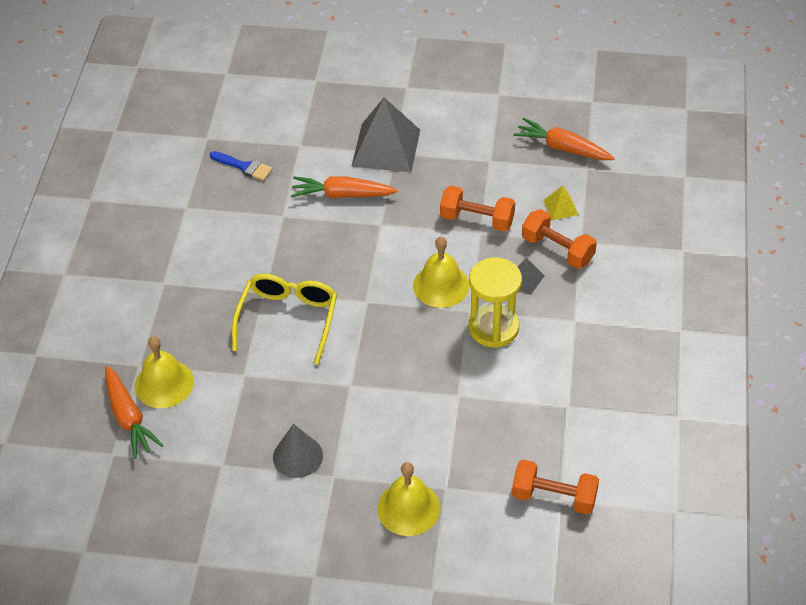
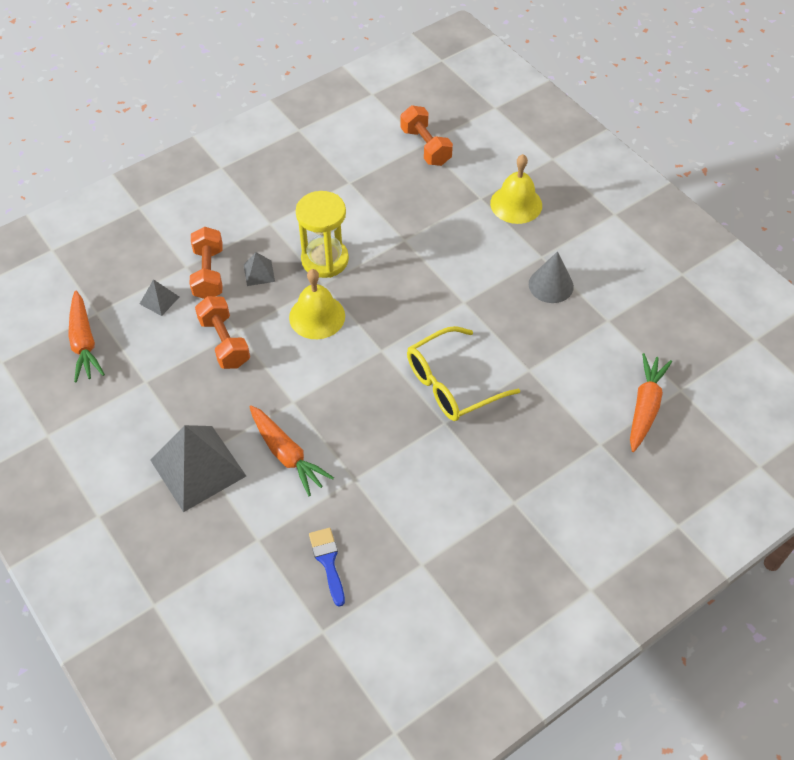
camera: 135 degrees left, 5 degrees up
yellow bell [135,336,194,408] -> none
yellow pyramid [543,186,579,220] -> grey pyramid [140,279,179,316]

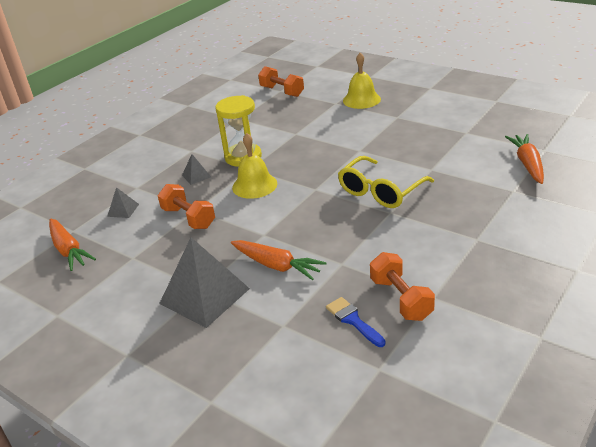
camera: 15 degrees left, 20 degrees down
orange dumbbell [190,227,223,299] -> orange dumbbell moved to [370,252,435,321]
grey cone [529,251,574,303] -> none

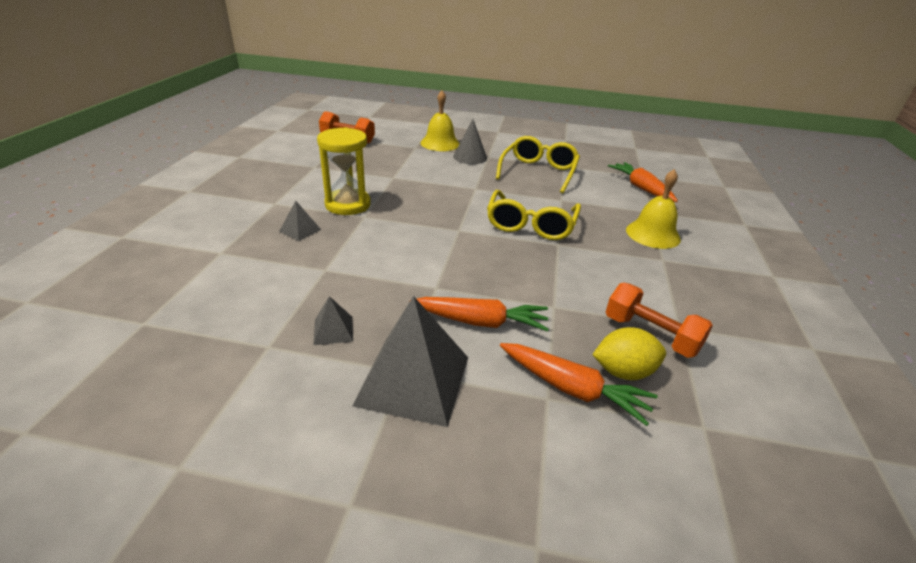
camera: 30 degrees left, 0 degrees up
orange carrot [49,219,96,271] -> orange carrot moved to [500,343,658,426]
grey pyramid [107,187,139,218] -> grey pyramid moved to [313,296,353,345]
orange dumbbell [158,184,215,229] -> none
yellow bell [232,133,277,199] -> yellow bell moved to [626,169,681,249]
blue brush [326,297,386,347] -> yellow lemon [592,327,666,380]
none -> grey cone [453,119,487,164]
none -> yellow glasses [496,136,580,193]

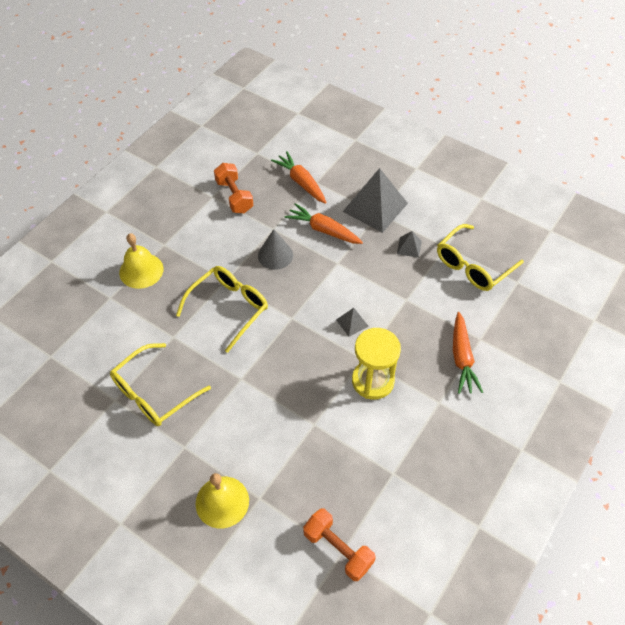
camera: 155 degrees left, 20 degrees up
grey pyramid [279,201,321,241] -> grey pyramid moved to [336,308,369,337]
grey cone [453,119,487,164] -> grey cone moved to [258,229,293,270]
yellow lemon [592,327,666,380] -> none
orange carrot [608,162,678,202] -> orange carrot moved to [453,312,483,394]
none -> yellow glasses [437,224,524,291]

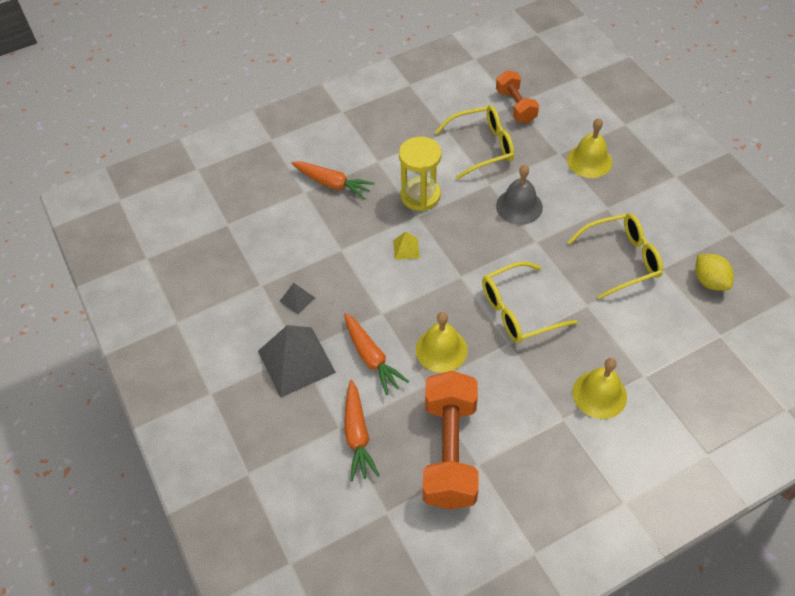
camera: 150 degrees left, 0 degrees up
orange dumbbell [214,163,253,213] -> orange dumbbell [423,371,479,510], size x1.72
grey cone [258,229,293,270] -> yellow bell [416,312,468,373]
grey pyramid [336,308,369,337] -> yellow pyramid [393,232,420,260]
yellow glasses [437,224,524,291] -> yellow glasses moved to [435,105,514,180]
orange carrot [453,312,483,394] -> orange carrot turned 90 degrees clockwise [291,161,375,200]
none -> grey bell [496,165,543,225]
none -> yellow lemon [695,254,734,291]

